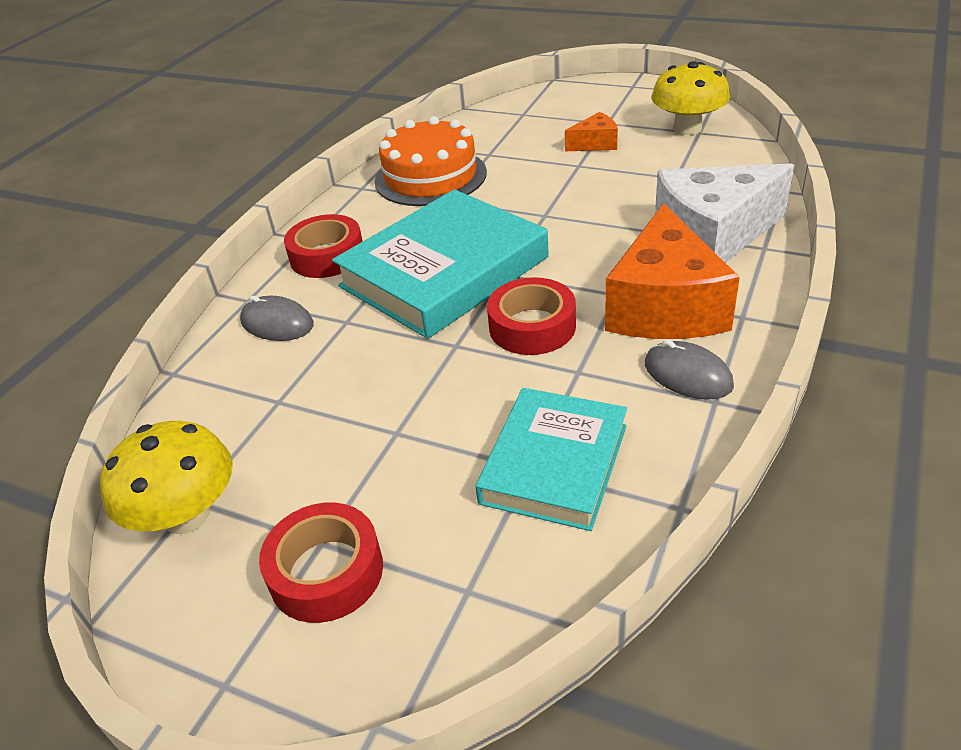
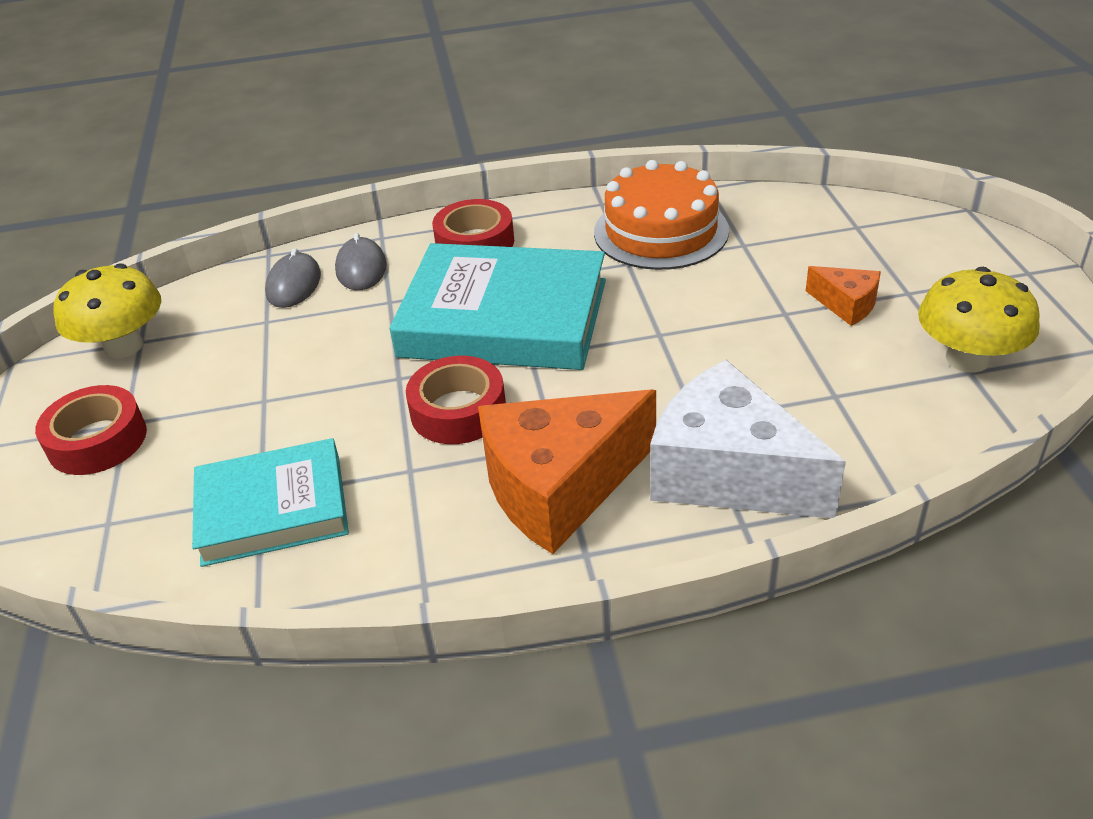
camera: 55 degrees right, 0 degrees up
grey mouse [645,340,734,399] -> grey mouse moved to [265,248,321,308]

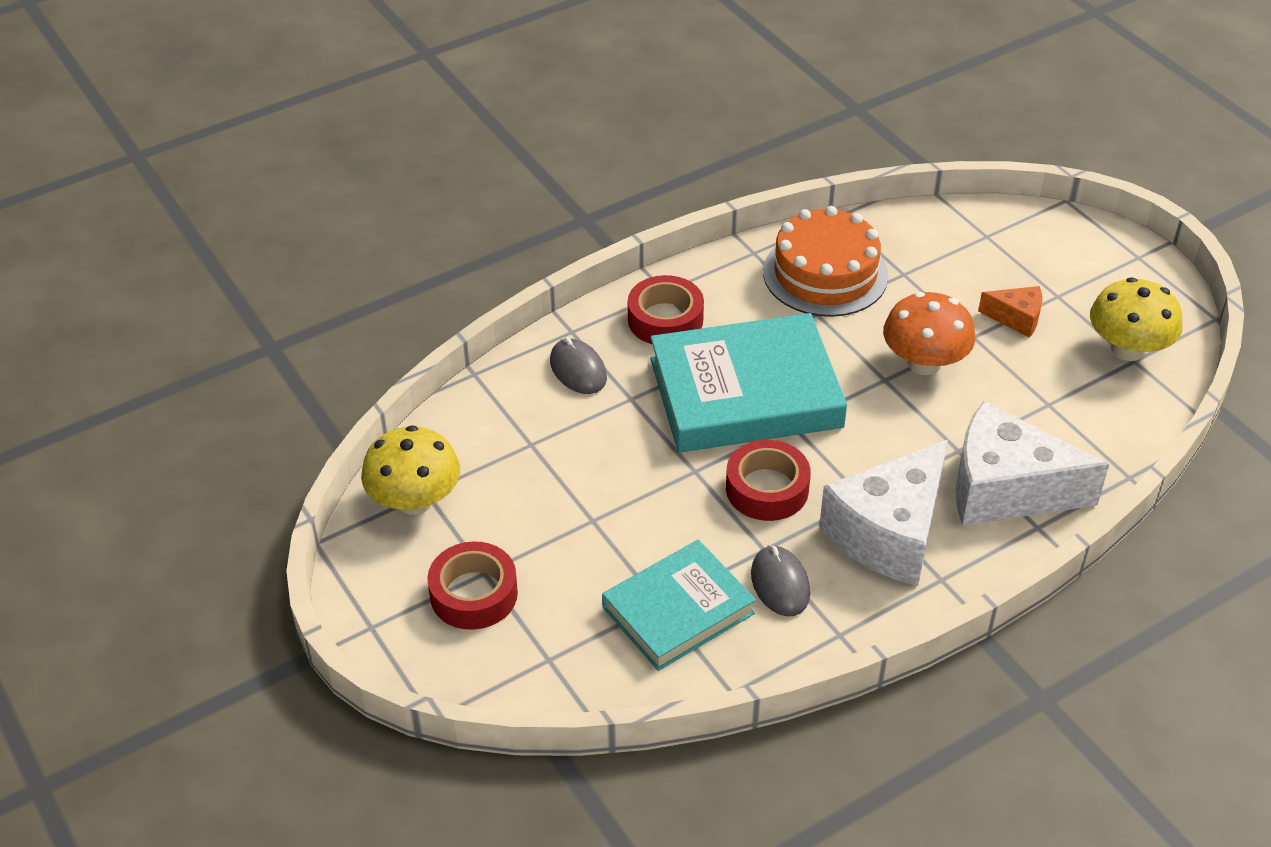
camera: 25 degrees left, 5 degrees up
grey mouse [265,248,321,308] -> grey mouse moved to [751,545,810,616]
orange cheese [478,389,656,554] -> white cheese [819,440,948,586]
none -> orange mushroom [883,292,975,375]

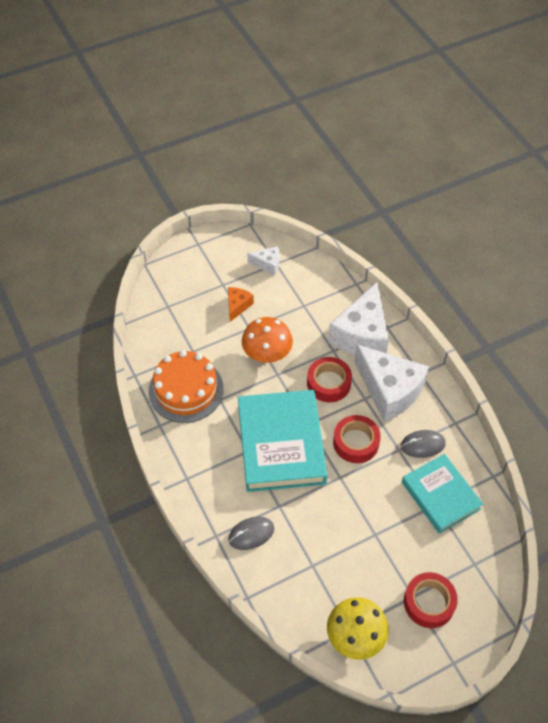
camera: 85 degrees left, 10 degrees up
red tape [628,275,704,344] -> red tape moved to [307,357,352,402]
yellow mushroom [1090,277,1183,361] -> white cheese [247,246,279,275]

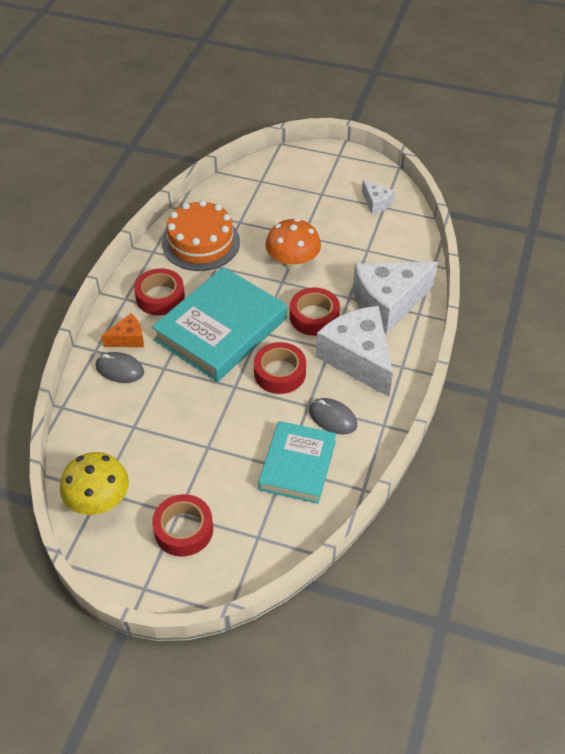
camera: 45 degrees right, 5 degrees down
orange cheese [228,287,254,322] -> orange cheese moved to [101,314,144,347]
white cheese [354,344,429,421] -> white cheese turned 150 degrees clockwise [316,306,393,397]
none -> red tape [134,268,185,315]

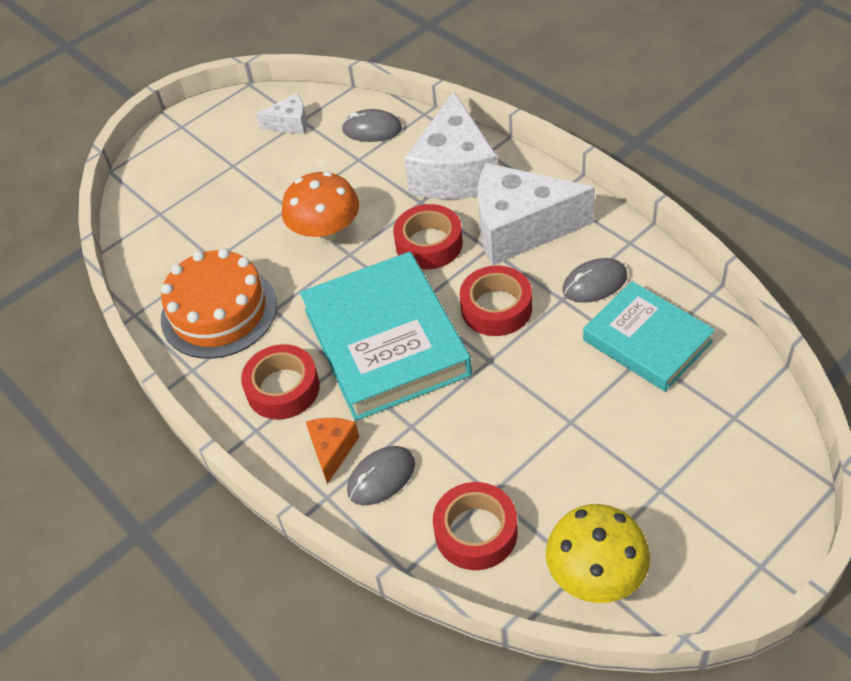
camera: 55 degrees left, 0 degrees up
red tape [152,494,213,557] -> red tape moved to [433,482,518,570]
none -> grey mouse [342,109,402,142]

